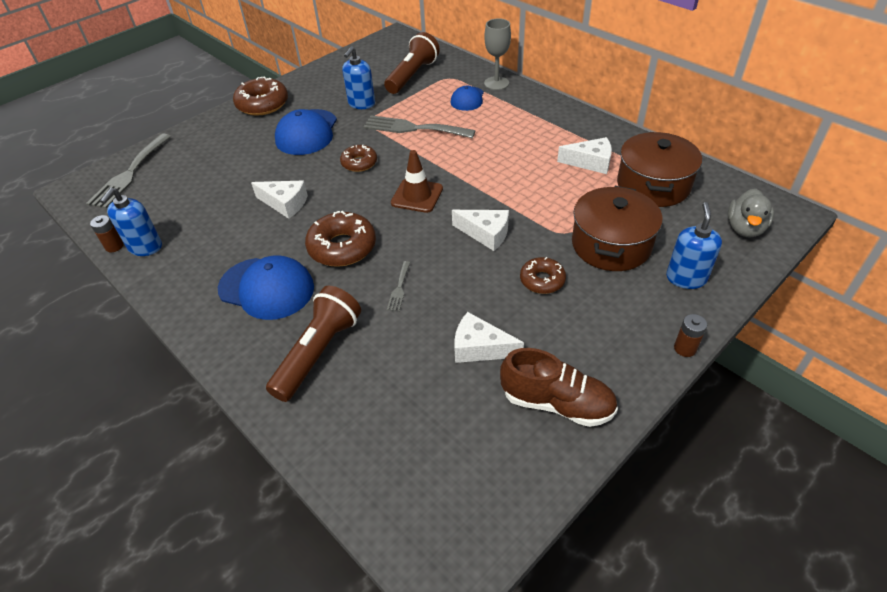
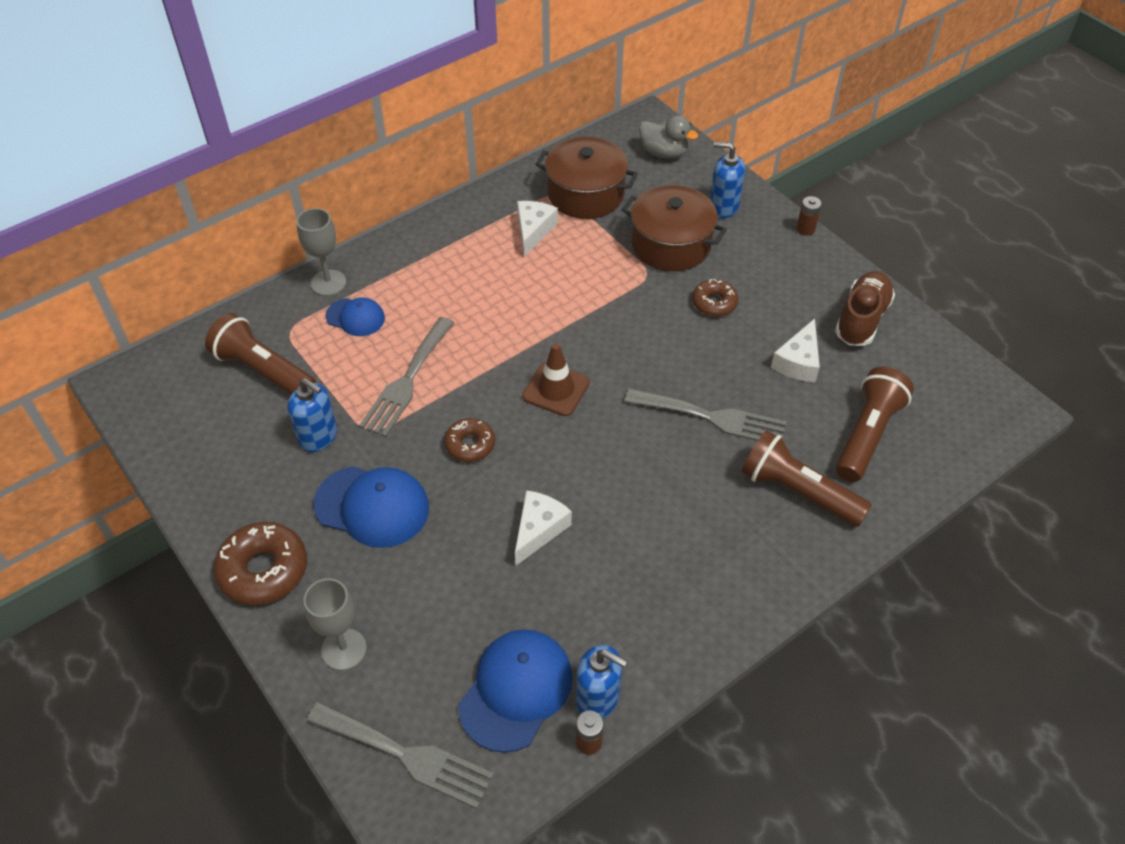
camera: 85 degrees left, 5 degrees up
blue cap [218,255,314,320] -> blue cap moved to [459,629,573,753]
brown donut [305,211,376,267] -> none
grey fork [387,261,410,311] -> grey fork [625,388,786,441], size x2.20
white cheese [452,210,509,251] -> none
none -> grey goblet [304,578,367,670]
none -> brown flashlight [836,367,914,482]

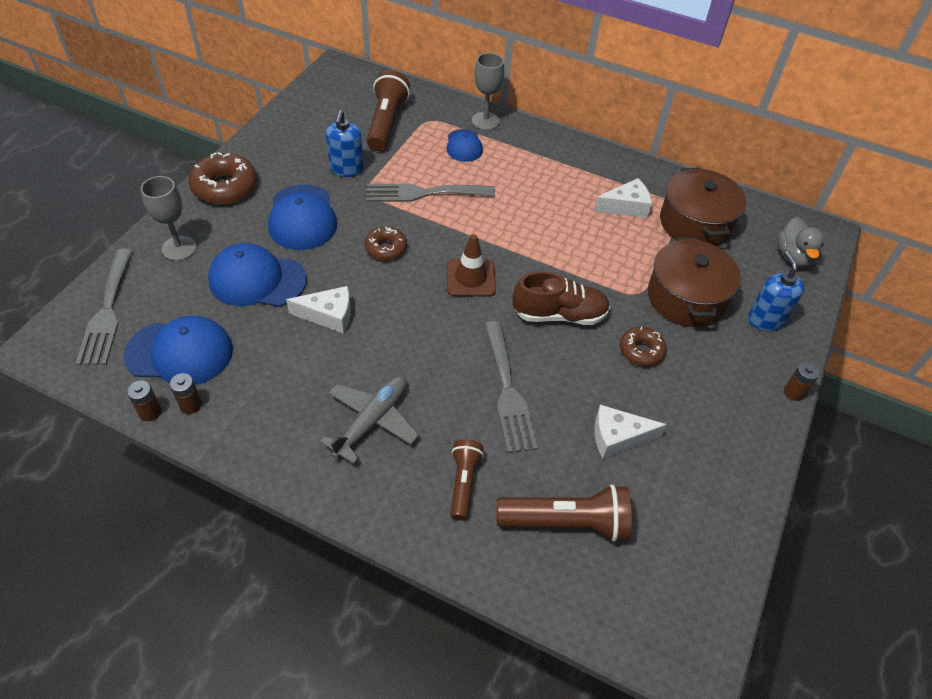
camera: 60 degrees right, 0 degrees up
blue soap dispenser [576,645,627,719] -> brown battery [170,373,202,414]
brown flashlight [741,430,872,527] -> brown flashlight [450,439,484,521], size x0.61
brown shoe [835,271,895,346] -> brown shoe moved to [513,271,610,325]
none -> blue cap [208,243,307,307]
none -> grey plane [320,376,419,464]

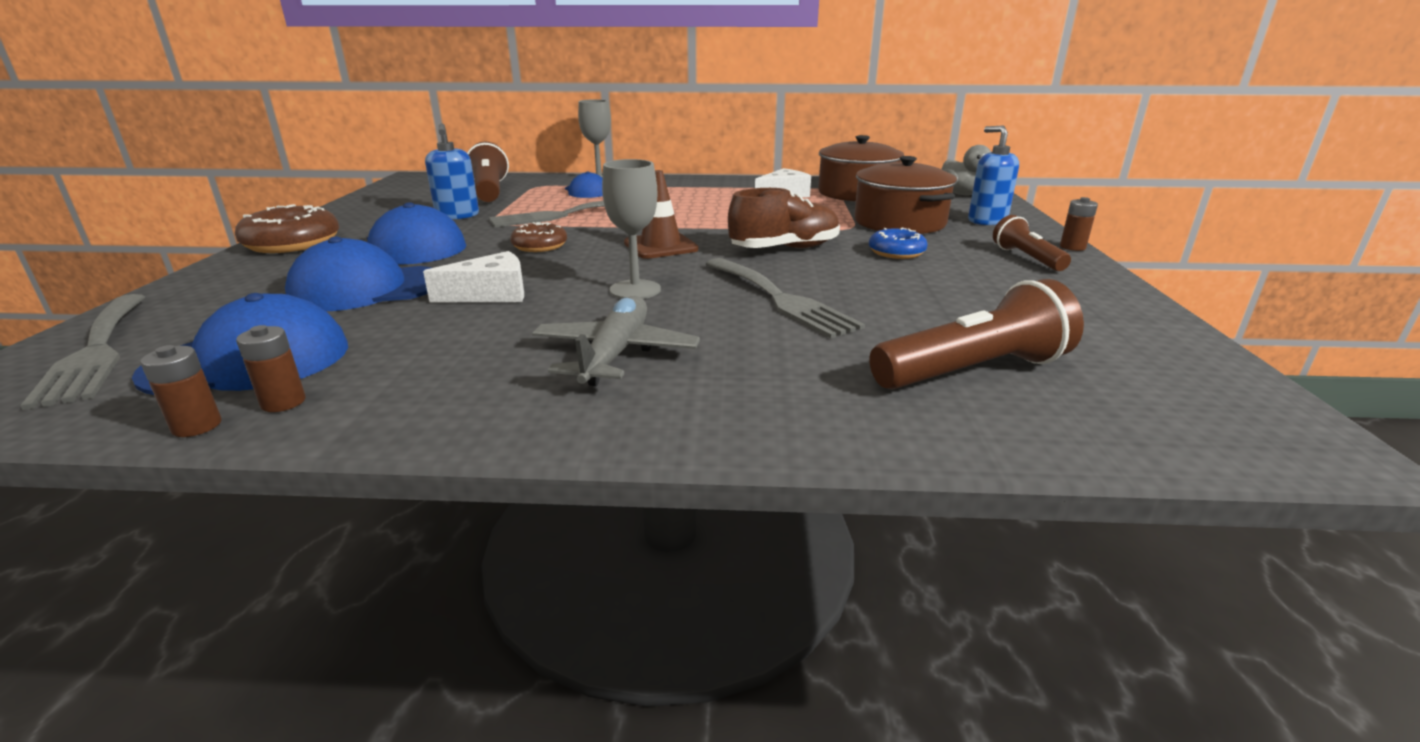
camera: 20 degrees left, 25 degrees down
grey goblet [141,176,197,261] -> grey goblet moved to [602,159,661,299]
brown flashlight [450,439,484,521] -> brown flashlight moved to [993,215,1071,271]
white cheese [594,405,667,459] -> none
brown donut [620,327,667,366] -> blue donut [869,228,927,259]

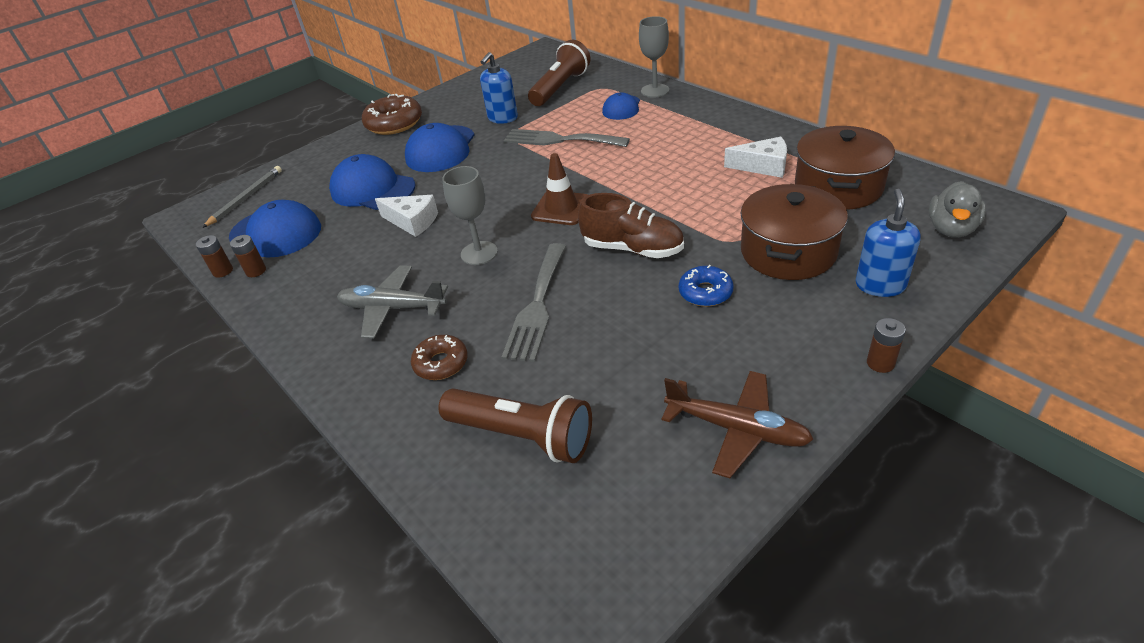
camera: 50 degrees right, 15 degrees up
grey fork [20,294,145,410] -> grey pencil [202,166,282,228]
brown donut [510,222,567,252] -> brown donut moved to [411,335,468,380]
grey plane [532,296,700,386] -> grey plane turned 135 degrees counterclockwise [337,265,448,339]
brown flashlight [993,215,1071,271] -> none
none -> brown plane [661,371,814,478]

